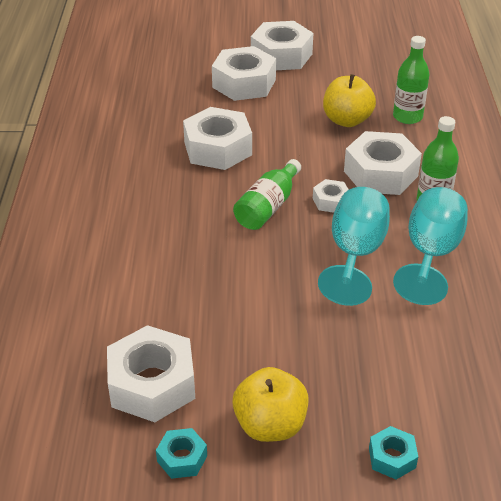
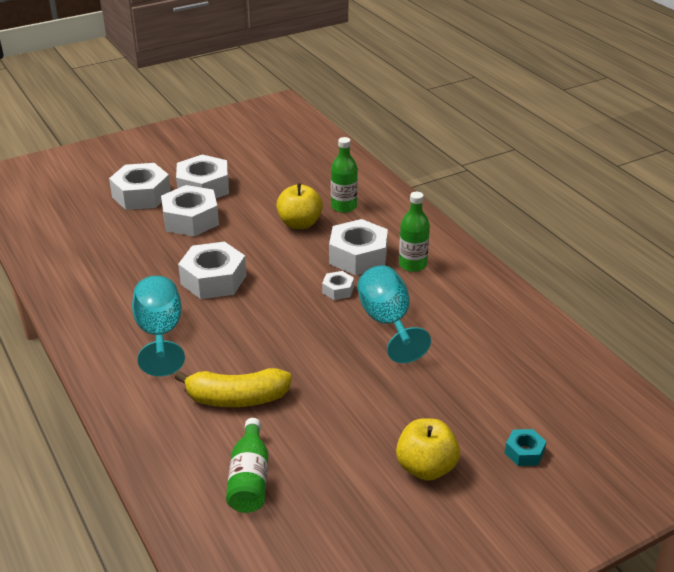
camera: 30 degrees left, 5 degrees down
white nut [107,325,195,422] -> white nut moved to [109,163,171,210]
turquoise nut [156,428,207,479] -> none
green bottle [233,159,301,230] -> green bottle moved to [226,418,268,513]
turquoise goblet [393,187,468,305] -> turquoise goblet moved to [132,276,185,376]
none -> yellow banana [175,368,292,407]

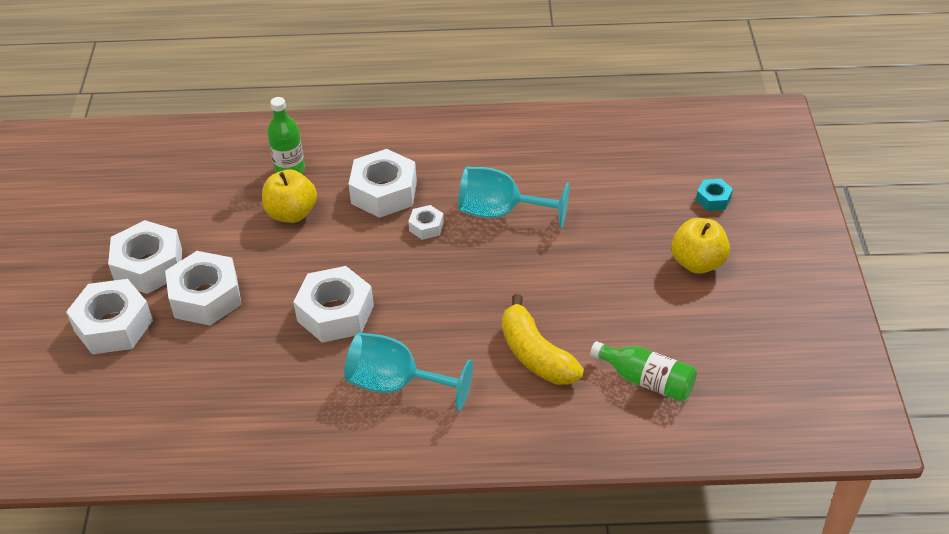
camera: 60 degrees left, 10 degrees up
yellow banana [175,368,292,407] -> yellow banana turned 120 degrees clockwise [502,294,584,385]
green bottle [399,192,430,272] -> none

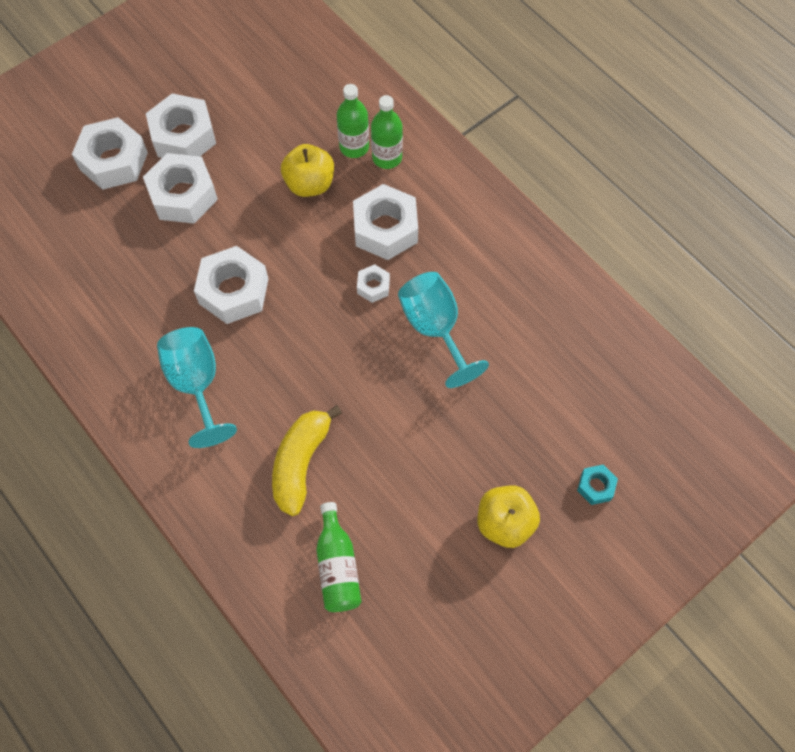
camera: 50 degrees right, 20 degrees up
none -> green bottle [371,95,403,169]

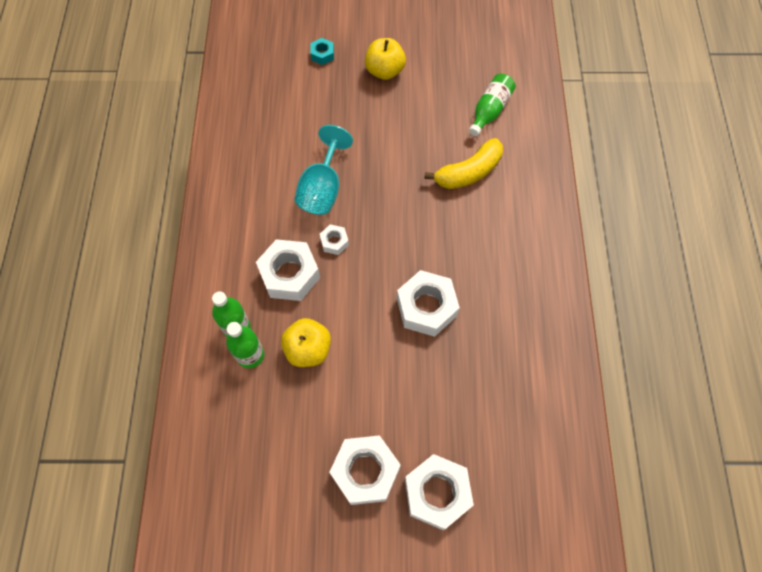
camera: 140 degrees left, 0 degrees up
white nut [143,153,218,224] -> none
turquoise goblet [157,327,237,448] -> none

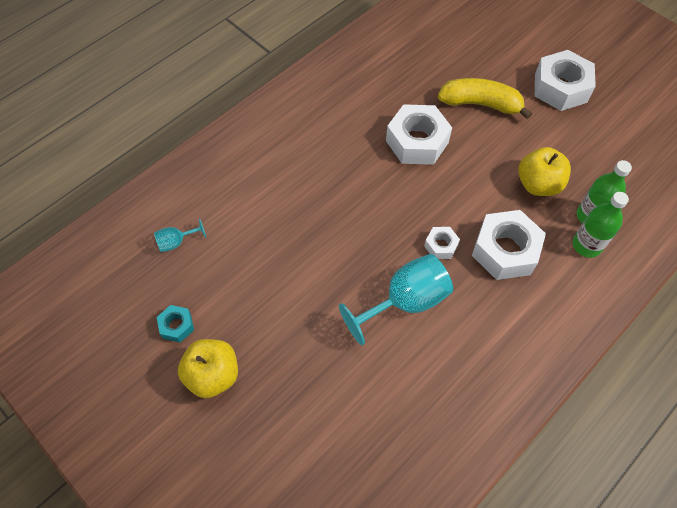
camera: 135 degrees left, 5 degrees down
turquoise nut [311,38,334,65] -> turquoise nut moved to [157,305,194,342]
white nut [405,454,474,530] -> none
yellow banana [424,138,503,189] -> yellow banana moved to [438,78,532,119]
green bottle [469,74,516,136] -> turquoise goblet [154,218,206,252]

